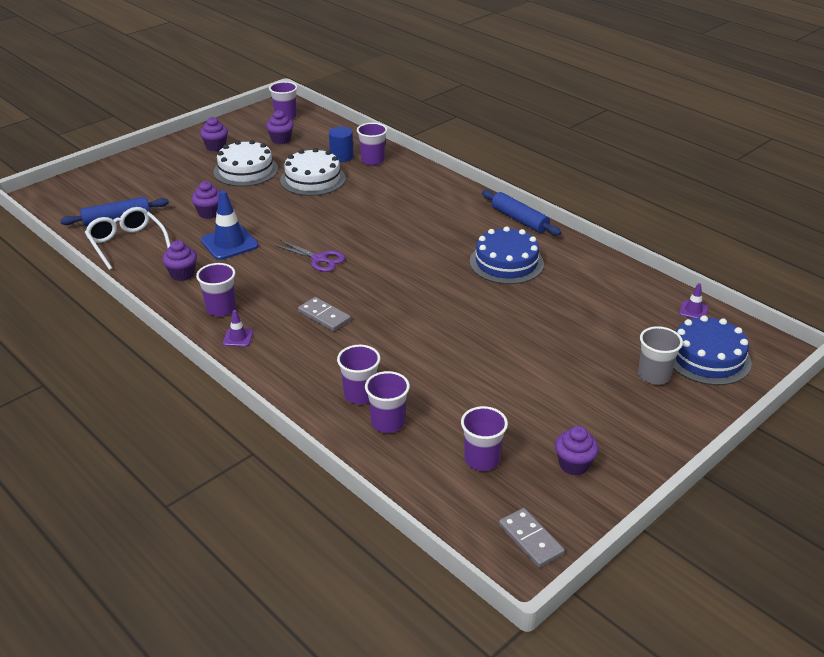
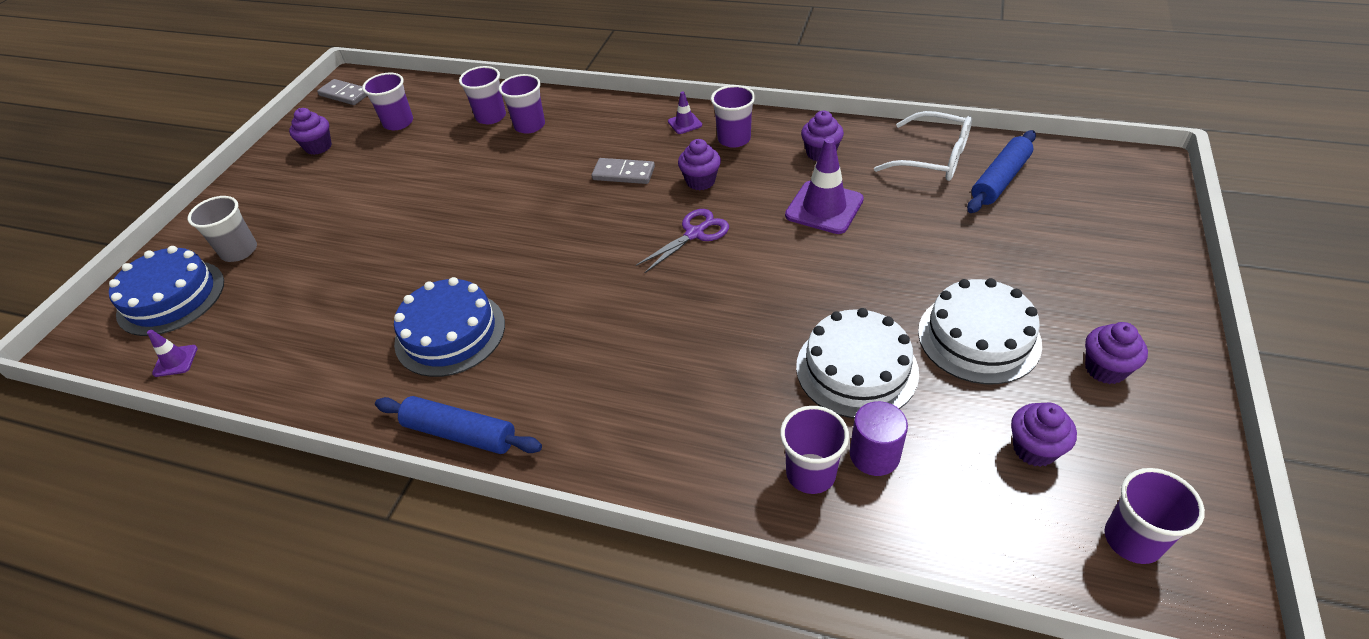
camera: 155 degrees right, 10 degrees up
purple cupcake [191,181,220,219] -> purple cupcake moved to [678,139,721,191]
blue traffic cone [201,190,259,260] -> purple traffic cone [785,137,864,234]
purple scissors [274,240,345,272] -> purple scissors turned 135 degrees clockwise [636,209,729,273]
blue cylinder [329,127,354,162] -> purple cylinder [850,401,908,476]

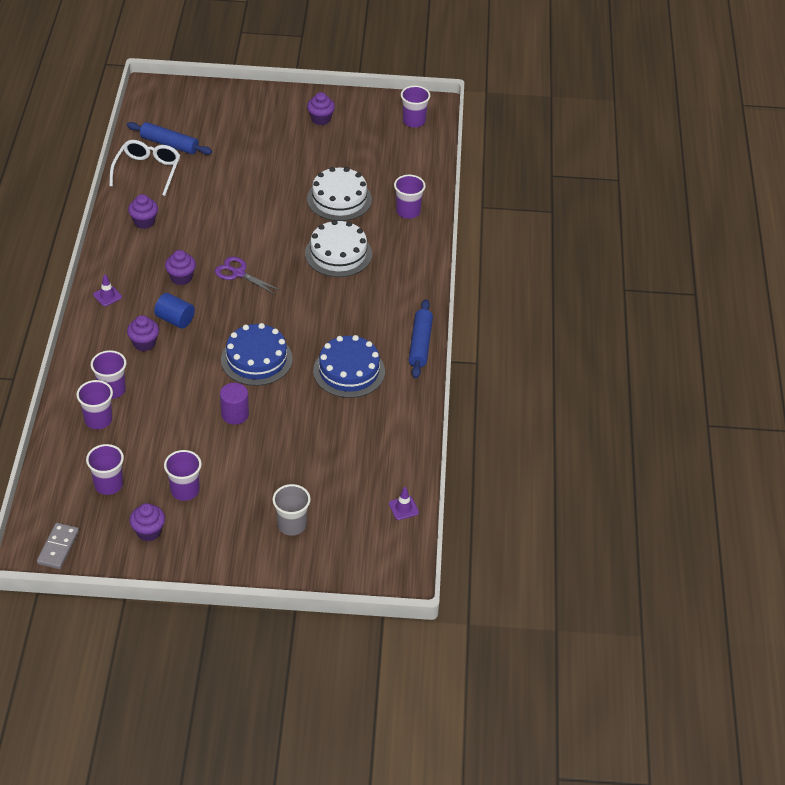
camera: 110 degrees left, 0 degrees up
blue cake [109,246,224,336] -> blue cake moved to [221,323,293,386]
grey domino [592,158,655,184] -> blue cylinder [154,293,195,329]
purple cup [711,85,755,148] -> purple cup moved to [164,450,202,501]
purple traffic cone [785,137,864,234] -> none
purple cylinder [850,401,908,476] -> purple cylinder moved to [220,383,249,425]
white cake [918,278,1042,384] -> white cake moved to [305,220,372,277]
purple cupcake [1011,402,1077,467] -> purple cupcake moved to [127,315,159,351]

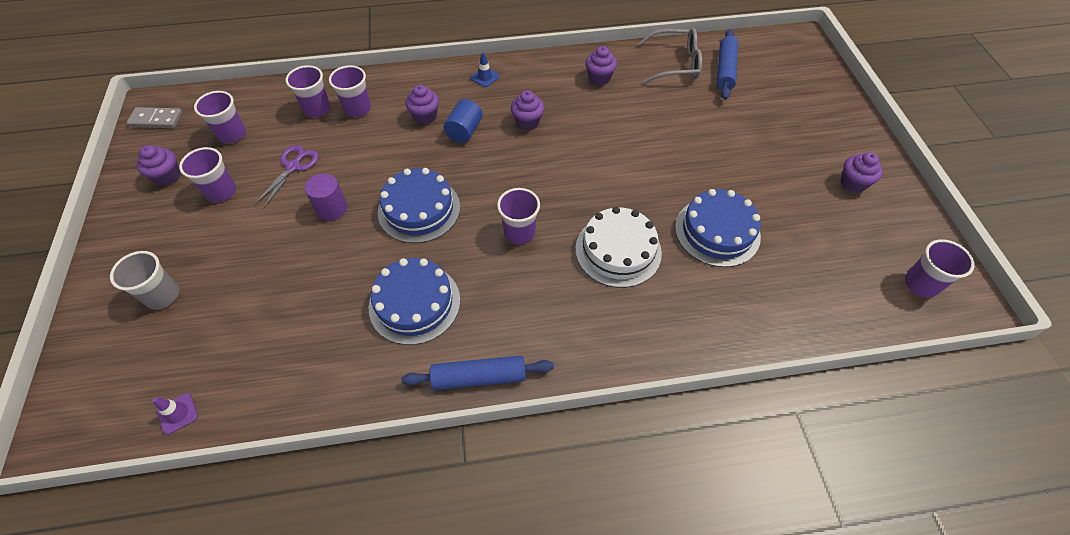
camera: 80 degrees right, 10 degrees up
purple traffic cone [93,274,122,306] -> blue traffic cone [471,53,500,87]
white glasses [109,140,180,196] -> grey glasses [638,28,702,84]
purple scissors [215,256,281,295] -> purple scissors moved to [254,145,319,209]
white cake [307,167,372,221] -> blue cake [675,189,761,267]
purple cup [394,175,426,219] -> purple cup moved to [497,188,540,244]

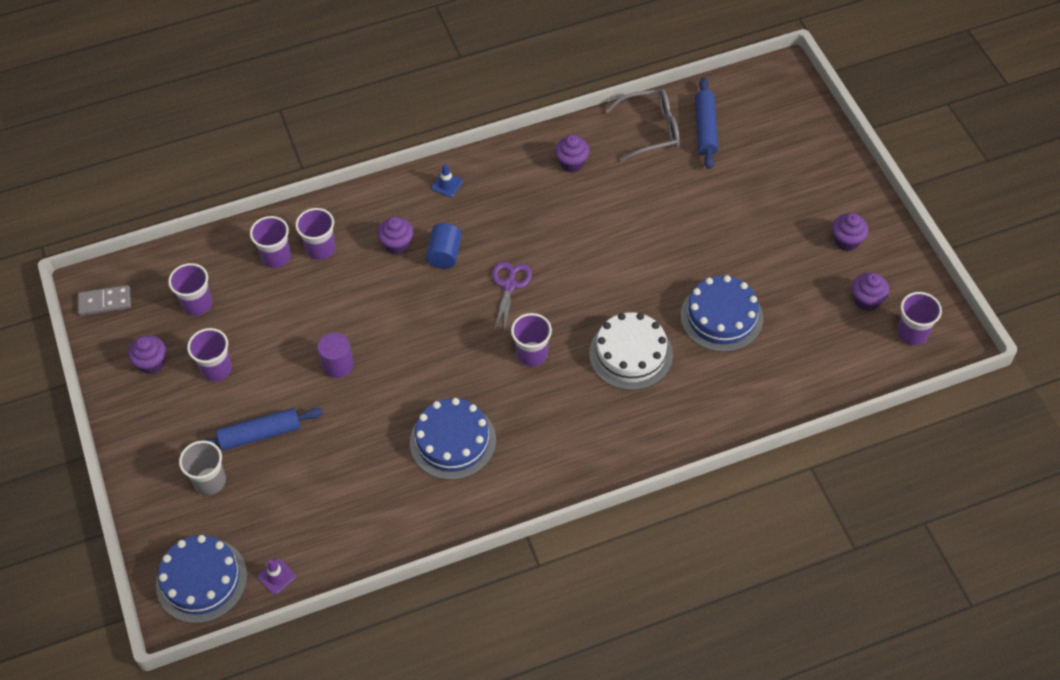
camera: 10 degrees left, 0 degrees up
purple scissors [254,145,319,209] -> purple scissors moved to [492,262,532,334]
blue cake [378,168,460,243] -> blue cake moved to [156,535,247,623]
blue rolling pin [401,356,554,390] -> blue rolling pin moved to [199,408,323,451]
purple cupcake [511,90,544,131] -> purple cupcake moved to [852,273,890,311]

